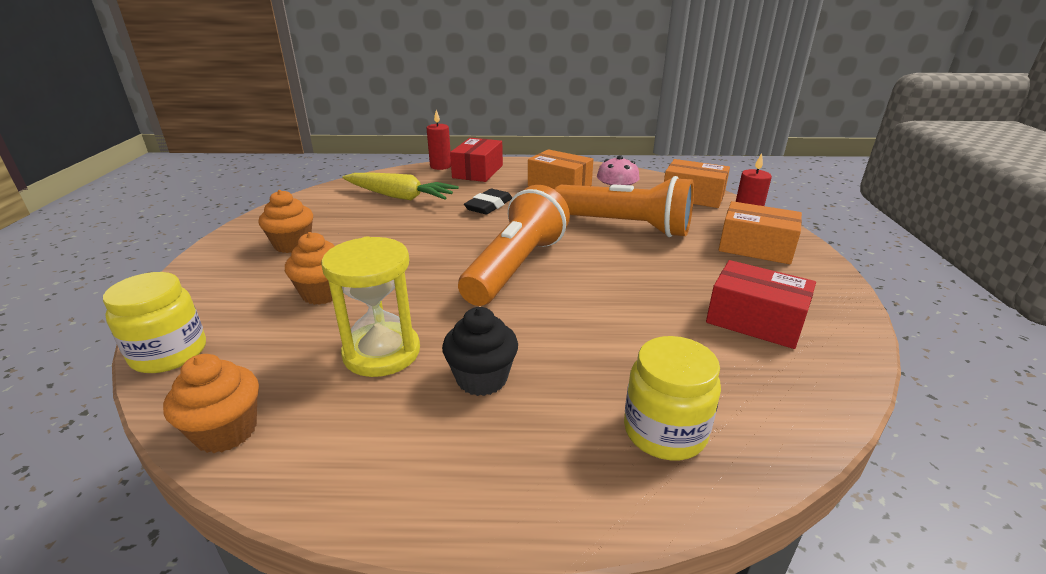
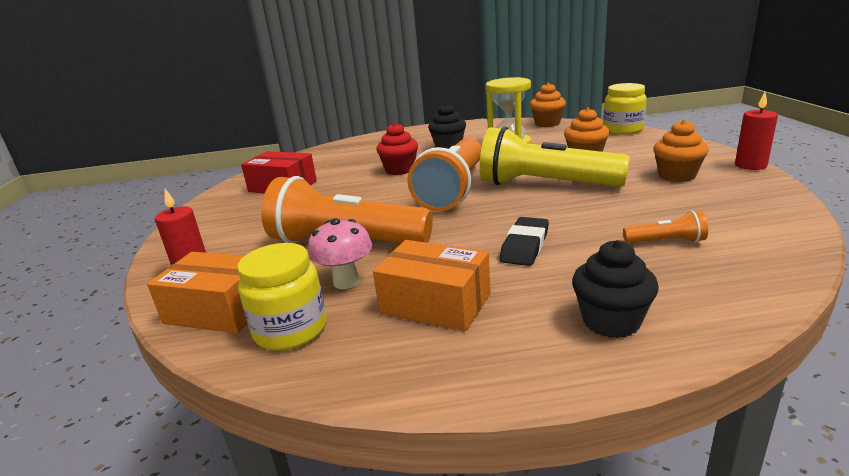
camera: 175 degrees right, 5 degrees down
yellow carrot [343,173,459,201] -> orange flashlight [623,211,708,243]
red candle [427,110,451,170] -> red candle moved to [735,92,778,170]
red box [450,138,503,182] -> black cupcake [572,240,659,338]
yellow jar [624,336,721,460] -> yellow jar moved to [237,243,327,351]
orange box [719,201,802,264] -> none
none -> red cupcake [376,123,418,175]
none -> yellow flashlight [480,127,630,187]

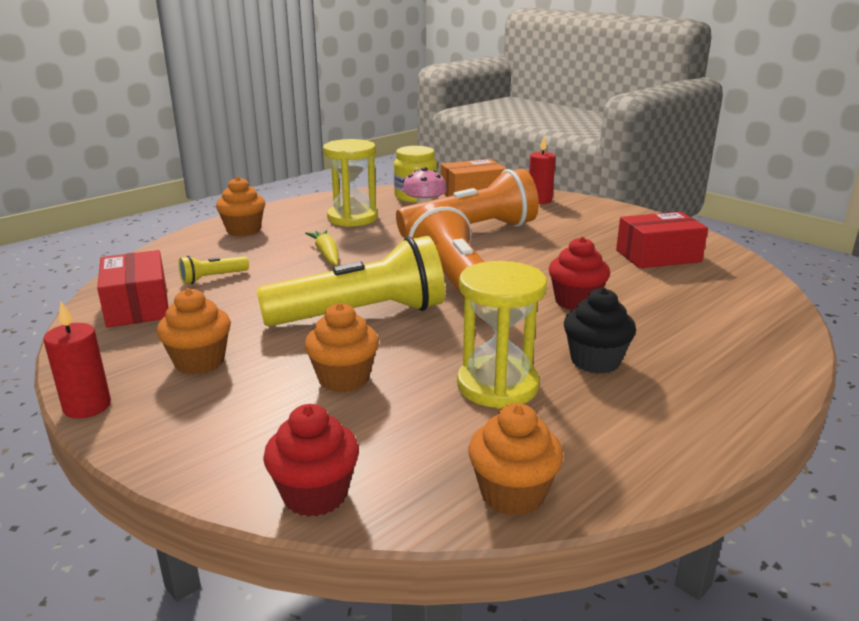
camera: 140 degrees right, 0 degrees up
orange box [373,240,491,331] -> yellow hourglass [323,139,378,227]
black eraser [500,217,549,266] -> yellow carrot [305,230,339,266]
black cupcake [572,240,659,338] -> orange cupcake [216,177,265,236]
yellow jar [603,83,647,135] -> red cupcake [263,404,359,517]
orange flashlight [623,211,708,243] -> yellow flashlight [179,256,249,284]
none -> red box [97,250,168,328]

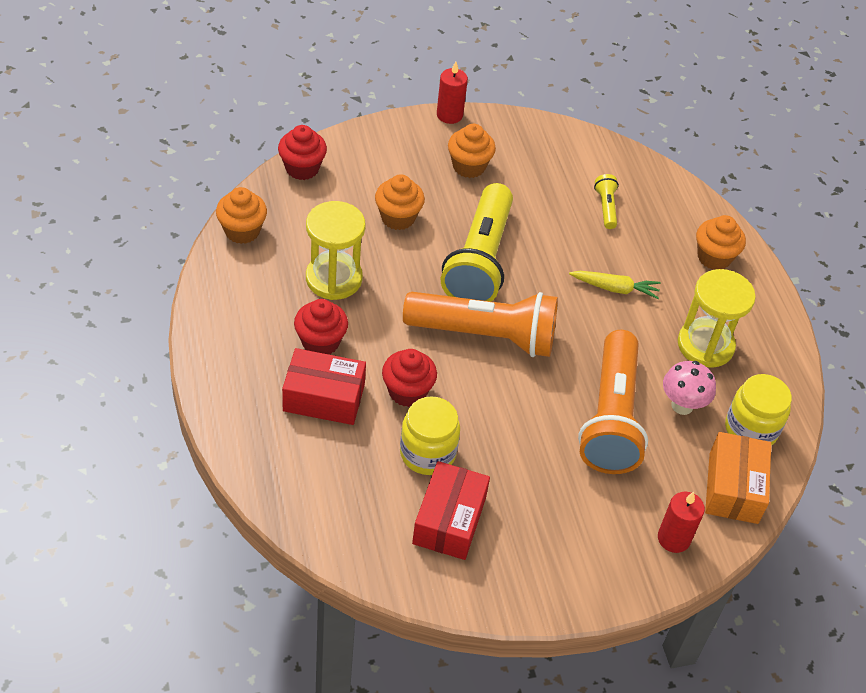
camera: 115 degrees right, 25 degrees up
red box [97,250,168,328] -> red box moved to [282,348,366,425]
black cupcake [564,288,636,374] -> red cupcake [294,299,348,354]
none -> yellow jar [400,396,460,475]

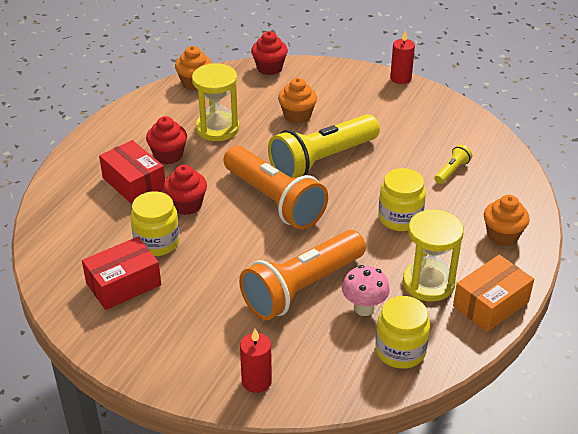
camera: 45 degrees right, 10 degrees down
orange cupcake [448,124,496,178] -> none
yellow carrot [569,271,661,299] -> yellow jar [378,168,426,231]
orange box [705,432,771,524] -> orange box moved to [453,255,534,332]

